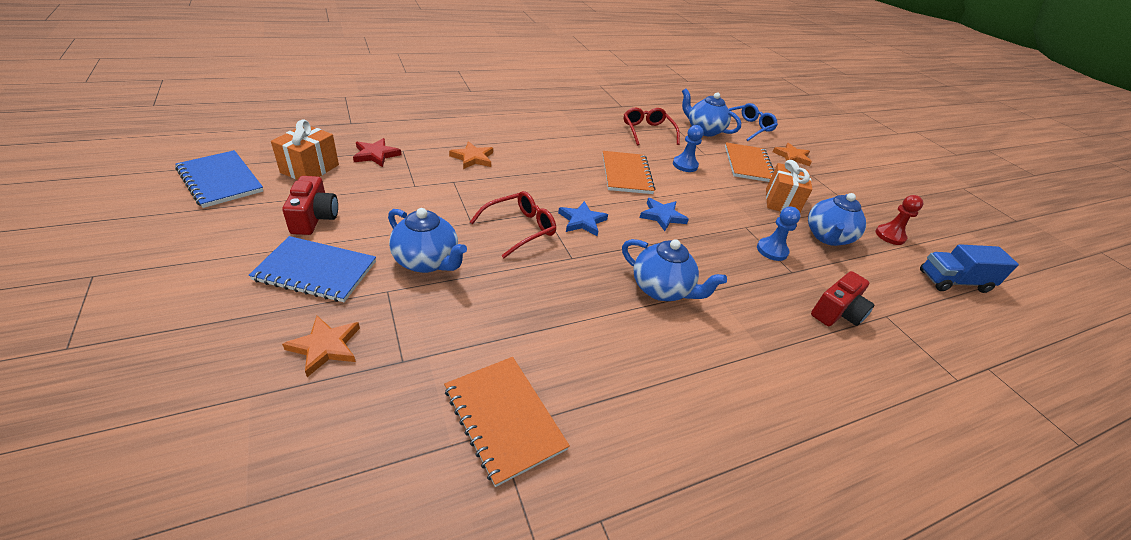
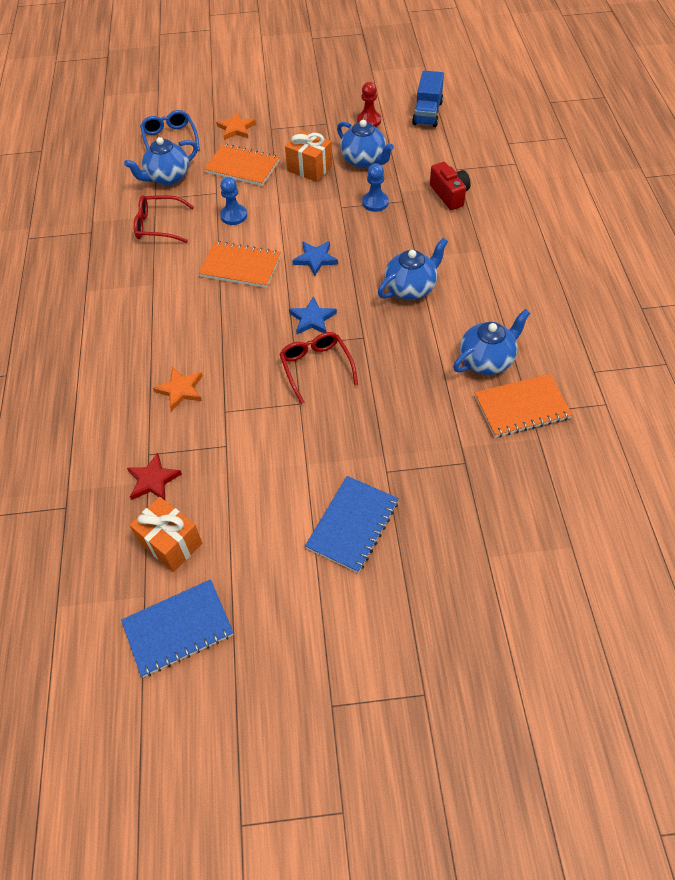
camera: 65 degrees left, 15 degrees up
red camera [282,176,338,235] -> none
orange star [282,316,360,377] -> none
blue teapot [388,208,467,273] -> blue teapot moved to [453,309,530,375]

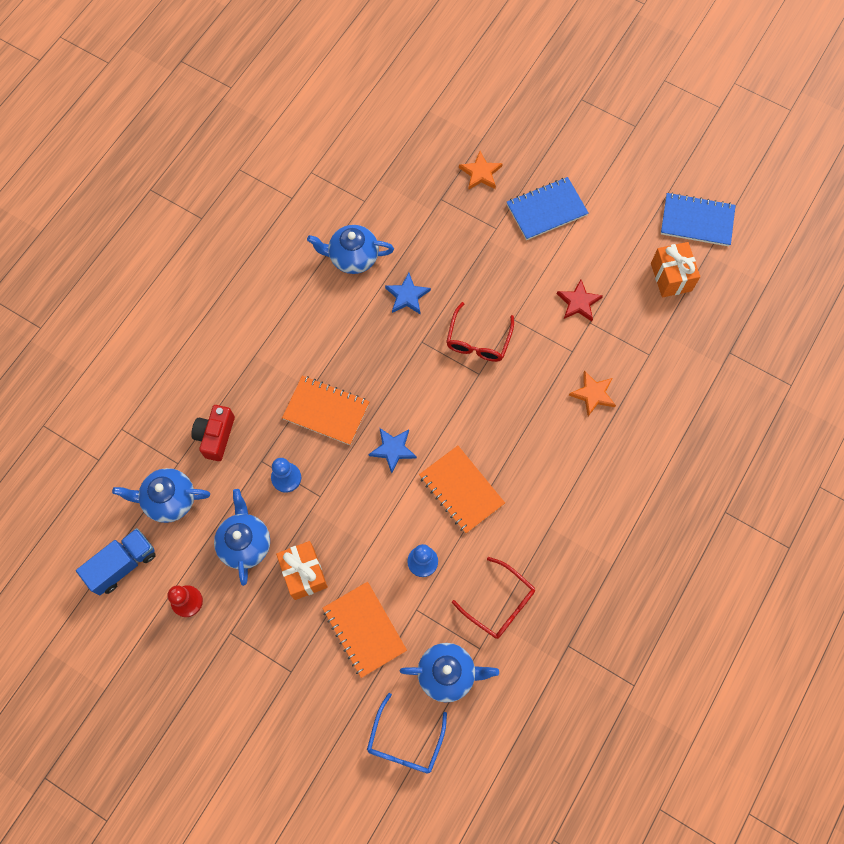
camera: 145 degrees left, 15 degrees up
red star [127,452,182,500] -> red star moved to [557,279,603,322]
orange star [216,112,256,140] -> orange star moved to [459,151,503,190]
blue star [289,296,337,334] -> blue star moved to [385,273,431,314]
blue teapot [378,238,448,300] -> blue teapot moved to [112,468,210,523]
orange notebook [475,374,572,438] -> orange notebook moved to [282,375,370,445]

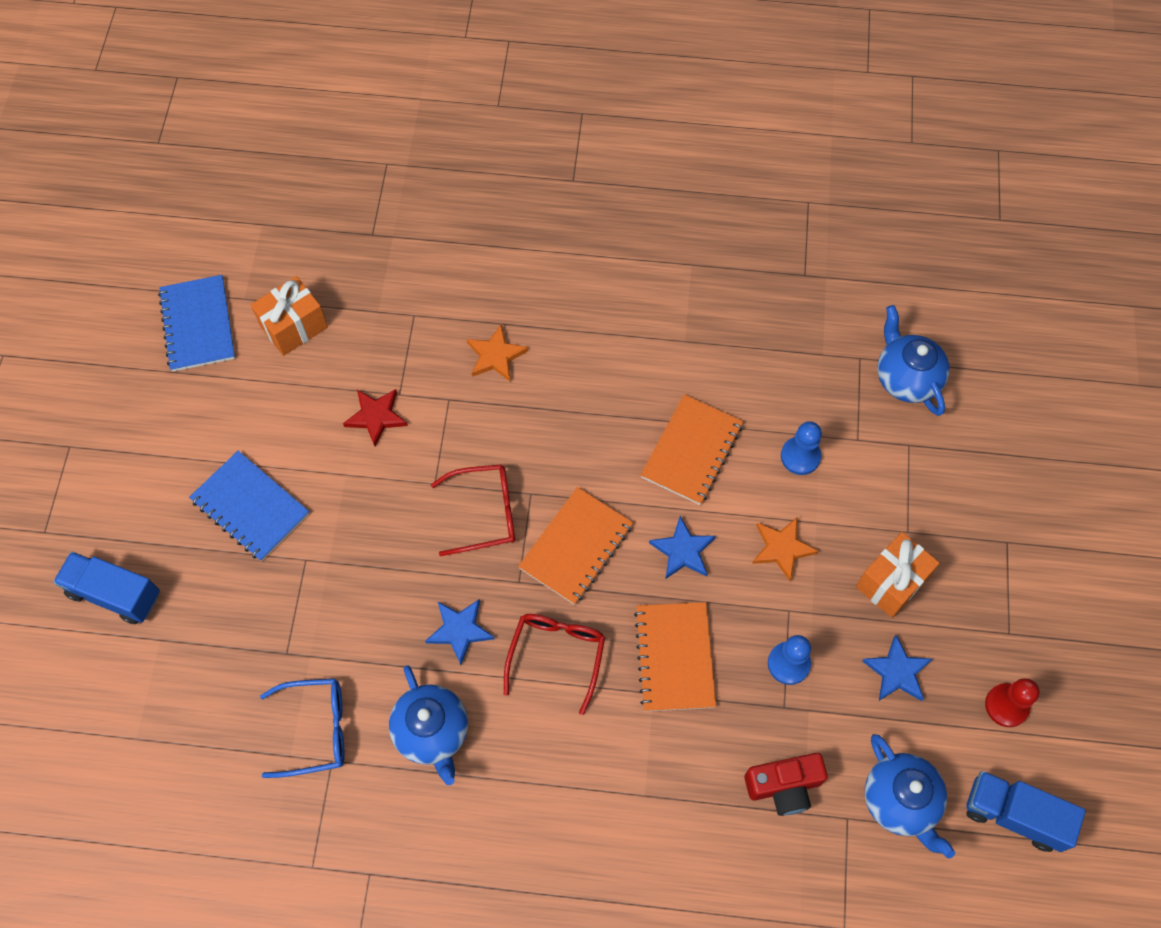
camera: 115 degrees left, 5 degrees down
blue teapot [214,489,270,586] -> blue star [862,635,932,701]
orange notebook [322,582,407,678] -> orange notebook moved to [518,487,633,605]
blue glasses [367,693,447,773] -> blue glasses moved to [260,678,345,778]
red glasses [452,557,535,639] -> red glasses moved to [504,614,605,715]
orange star [459,151,503,190] -> orange star moved to [752,517,818,581]
none -> blue truck [53,552,160,624]

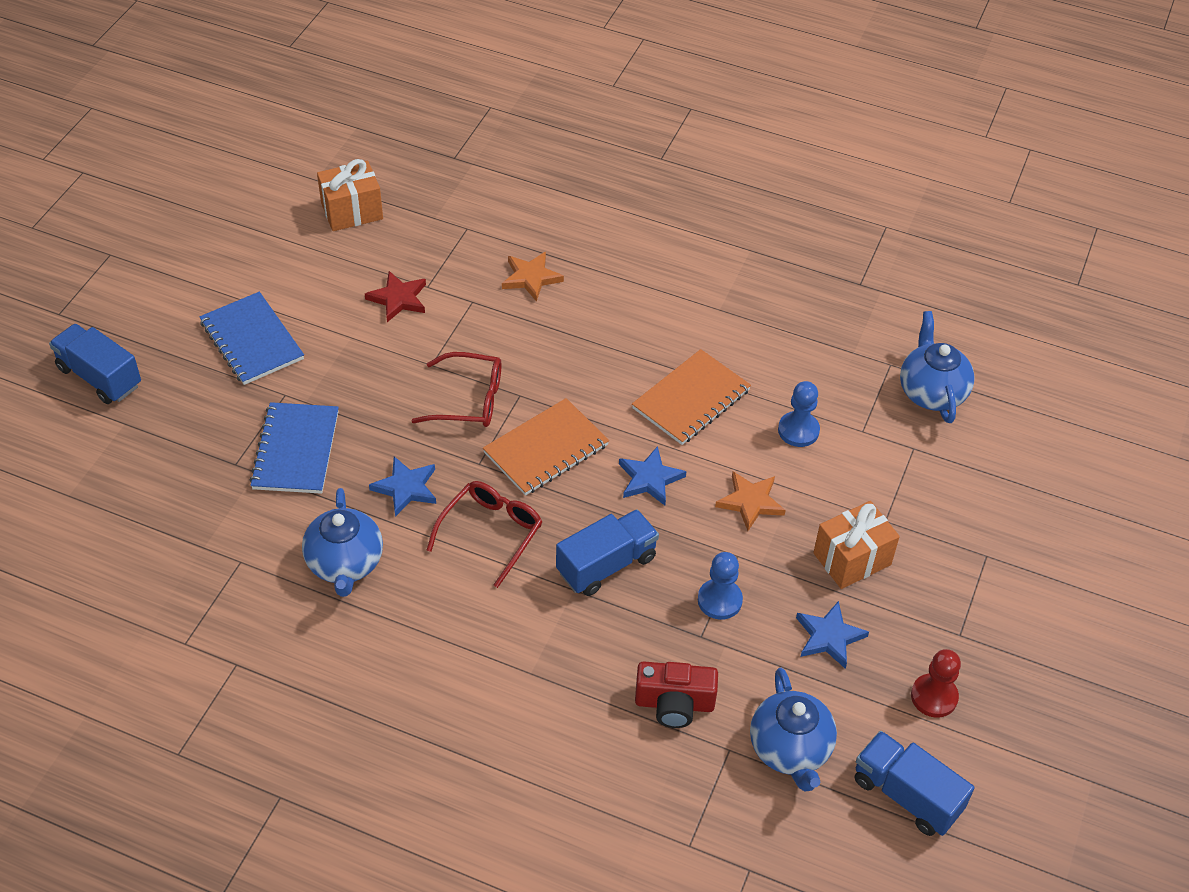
camera: 15 degrees right, 15 degrees down
blue notebook [158,275,235,372] -> blue notebook moved to [249,402,339,494]
blue glasses [260,678,345,778] -> none
orange notebook [634,602,716,711] -> blue truck [556,509,659,596]

